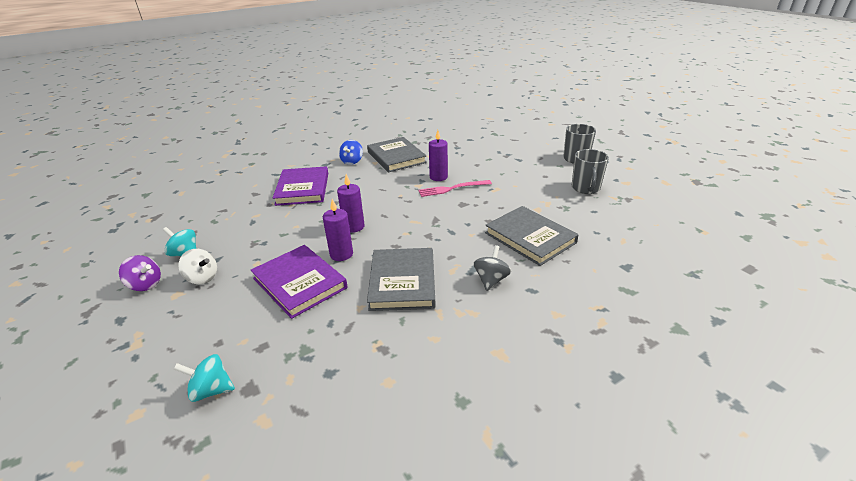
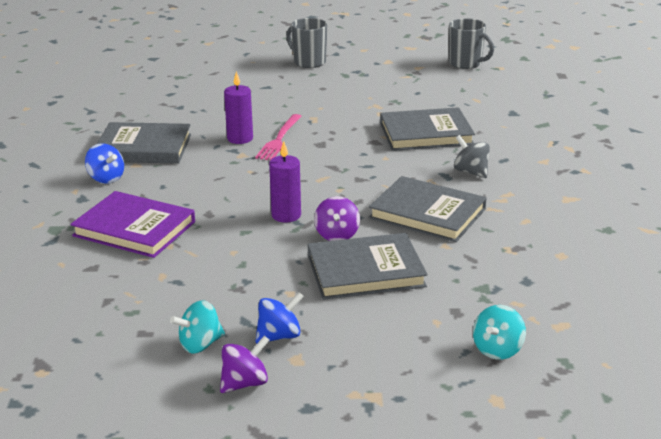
camera: 60 degrees left, 5 degrees down
white spinning top [178,249,217,284] -> blue spinning top [255,292,304,344]
purple book [251,245,348,319] -> grey book [308,233,427,300]
purple candle [323,199,353,261] -> purple spinning top [314,196,360,241]
grey mug [572,149,609,194] -> grey mug moved to [449,18,494,69]

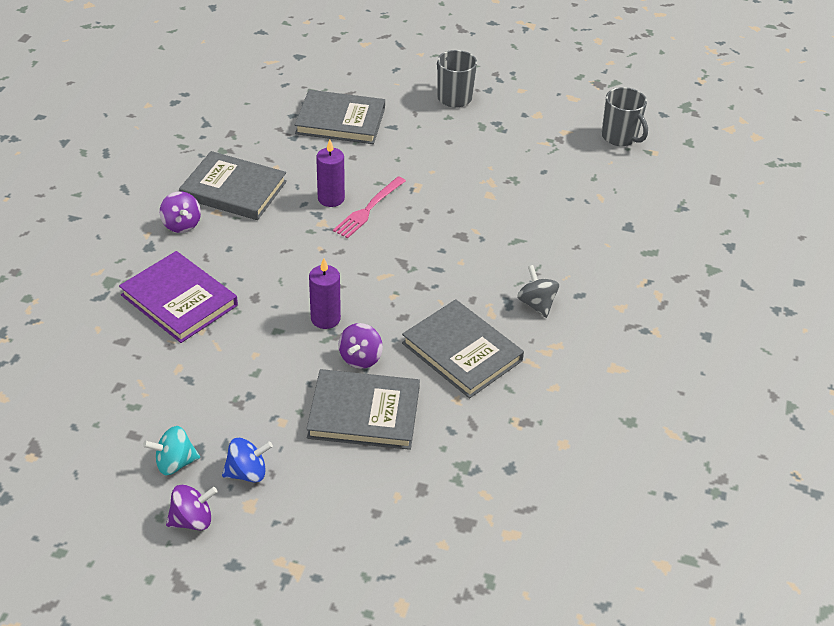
camera: 15 degrees right, 15 degrees up
blue spinning top [85,143,124,184] -> purple spinning top [160,191,201,233]
grey book [380,107,475,151] -> grey book moved to [295,90,385,144]
turquoise spinning top [473,305,526,360] -> none

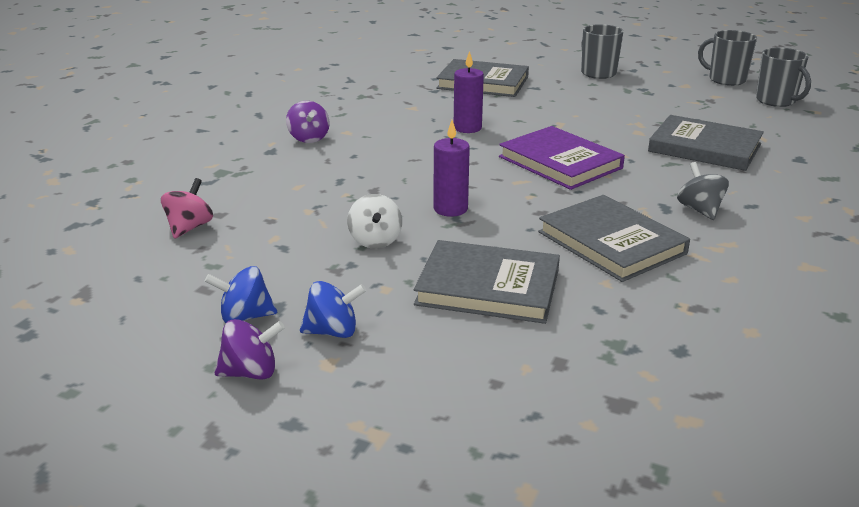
camera: 10 degrees right, 15 degrees down
purple book [119,251,238,343] -> purple book moved to [499,126,625,190]
turquoise spinning top [143,426,200,475] -> blue spinning top [205,266,277,323]
grey book [179,151,287,220] -> grey book moved to [648,115,764,171]
pink fork [333,176,406,239] -> none
purple spinning top [338,323,383,369] -> none
none -> pink spinning top [161,178,213,239]
none -> white spinning top [347,194,402,249]
none -> grey mug [698,30,757,86]

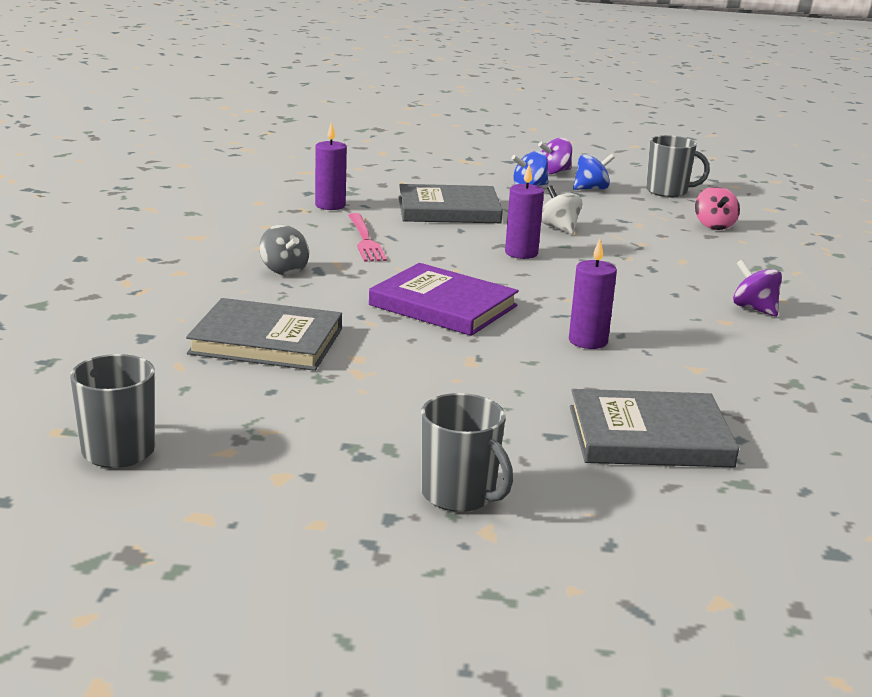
camera: 160 degrees right, 5 degrees down
grey book [538,195,690,282] -> pink fork [348,213,387,262]
grey mug [698,30,757,86] -> grey mug moved to [646,135,710,197]
none -> purple candle [315,122,347,210]

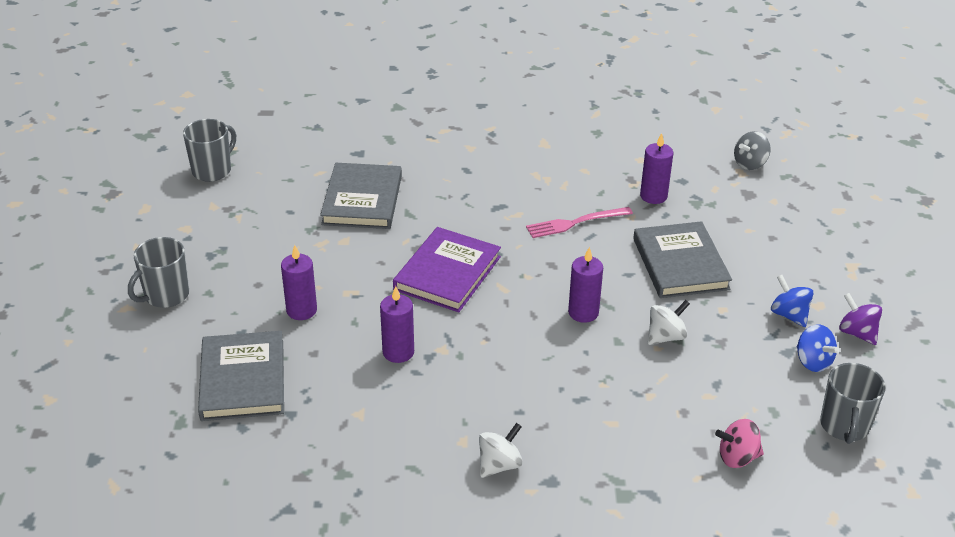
camera: 85 degrees right, 15 degrees up
grey spinning top [259,225,309,275] -> grey spinning top moved to [734,131,771,170]
purple spinning top [733,260,782,317] -> white spinning top [479,423,523,478]
none -> purple candle [281,245,317,320]

